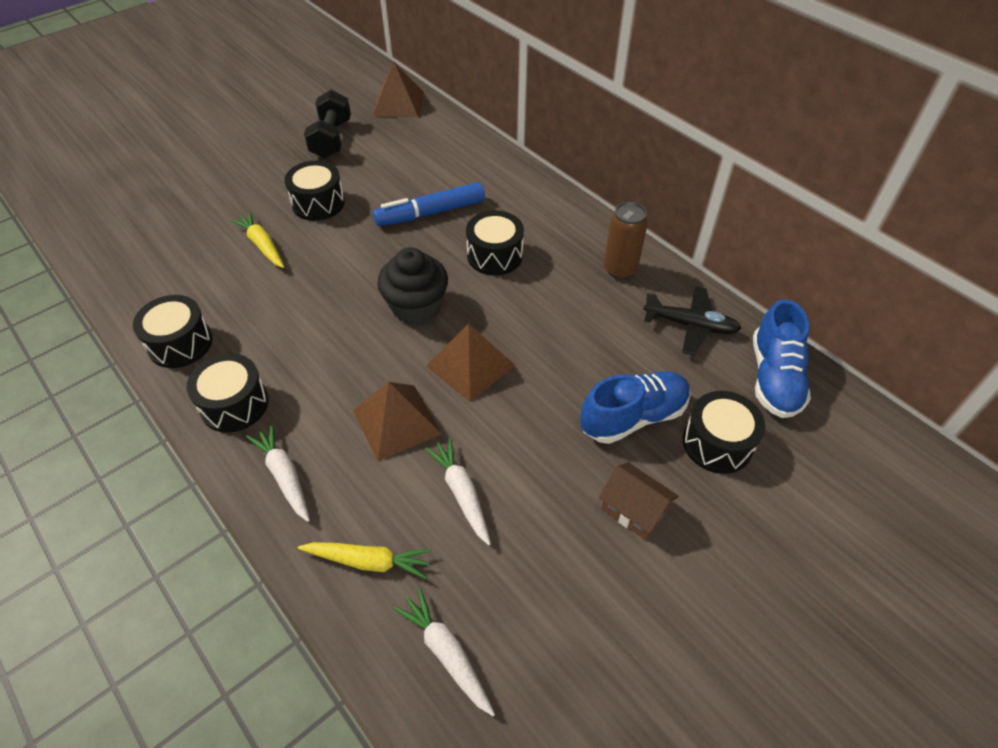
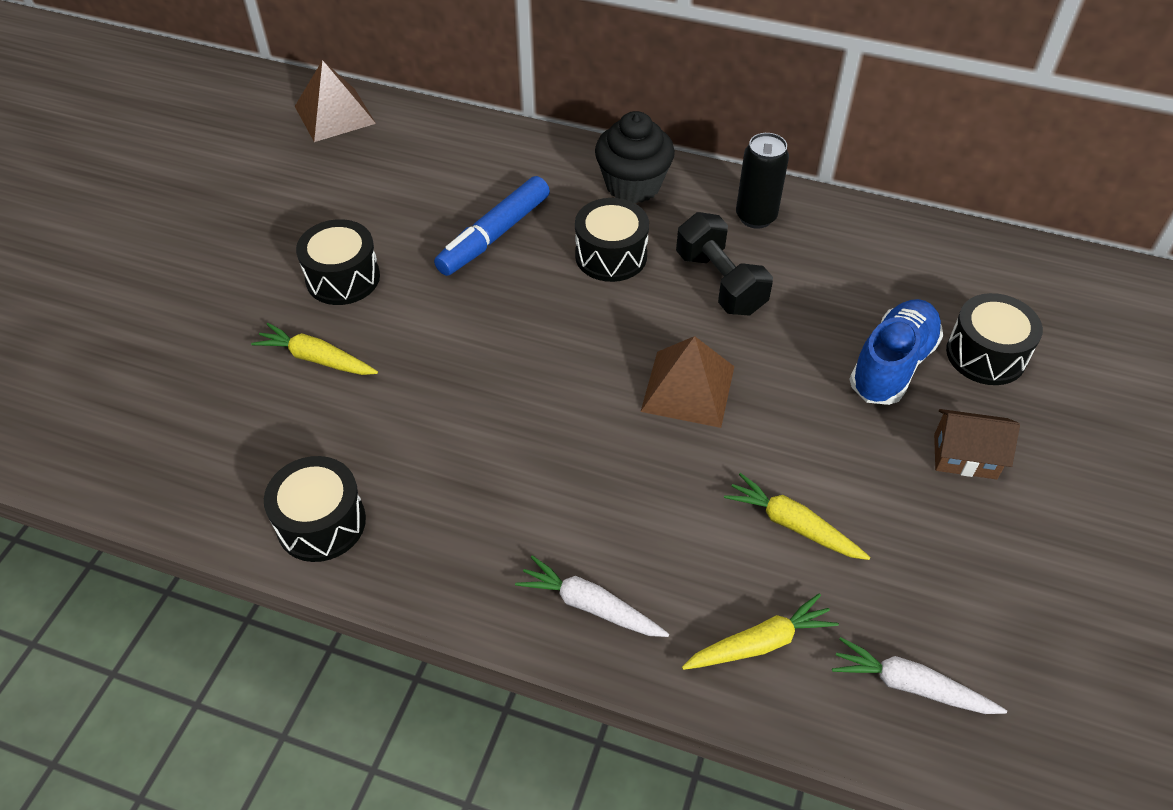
camera: 30 degrees left, 0 degrees up
black drum [186,353,269,433] -> none
black dumbbell [304,90,351,159] -> black dumbbell moved to [676,212,773,315]
brown pyramid [353,382,442,461] -> none
black cupcake [377,247,448,325] -> black cupcake moved to [595,111,675,203]
white carrot [425,438,491,545] -> yellow carrot [724,473,870,560]
brown can [604,202,648,279] -> black can [736,133,789,229]
black plane [643,286,742,355] -> none
blue shoe [753,299,811,418] -> none

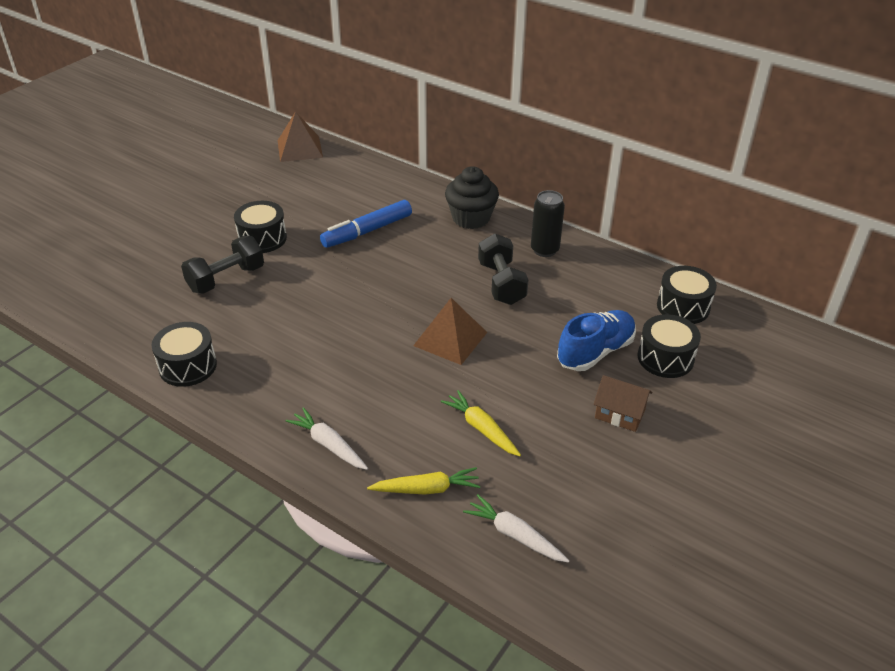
camera: 15 degrees right, 10 degrees down
yellow carrot [251,323,378,375] -> black dumbbell [181,236,264,294]
black drum [575,198,649,282] -> black drum moved to [657,266,717,324]

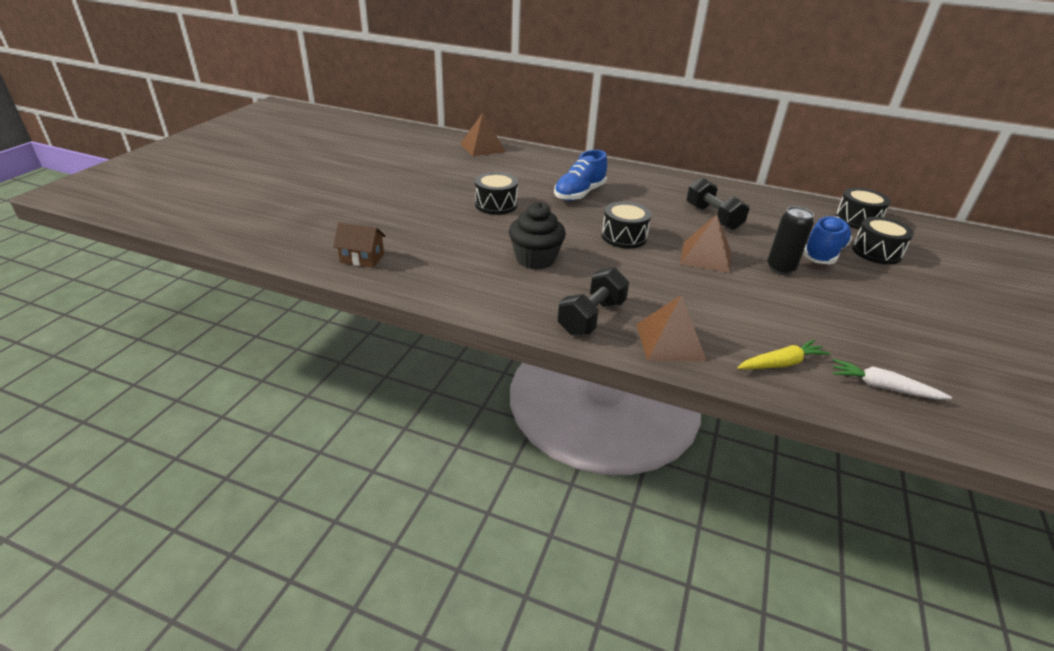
camera: 15 degrees left, 5 degrees down
black drum [151,322,217,387] -> black drum moved to [602,201,652,249]
black dumbbell [181,236,264,294] -> black dumbbell moved to [557,267,629,336]
white carrot [286,407,368,470] -> brown pyramid [636,295,707,361]
blue marker [320,200,412,248] -> blue shoe [554,150,607,201]
yellow carrot [441,390,521,456] -> none
black cupcake [445,166,499,229] -> black cupcake moved to [509,202,566,270]
black can [531,190,565,257] -> black can moved to [767,206,814,275]
brown house [593,375,652,432] -> brown house moved to [333,222,386,268]

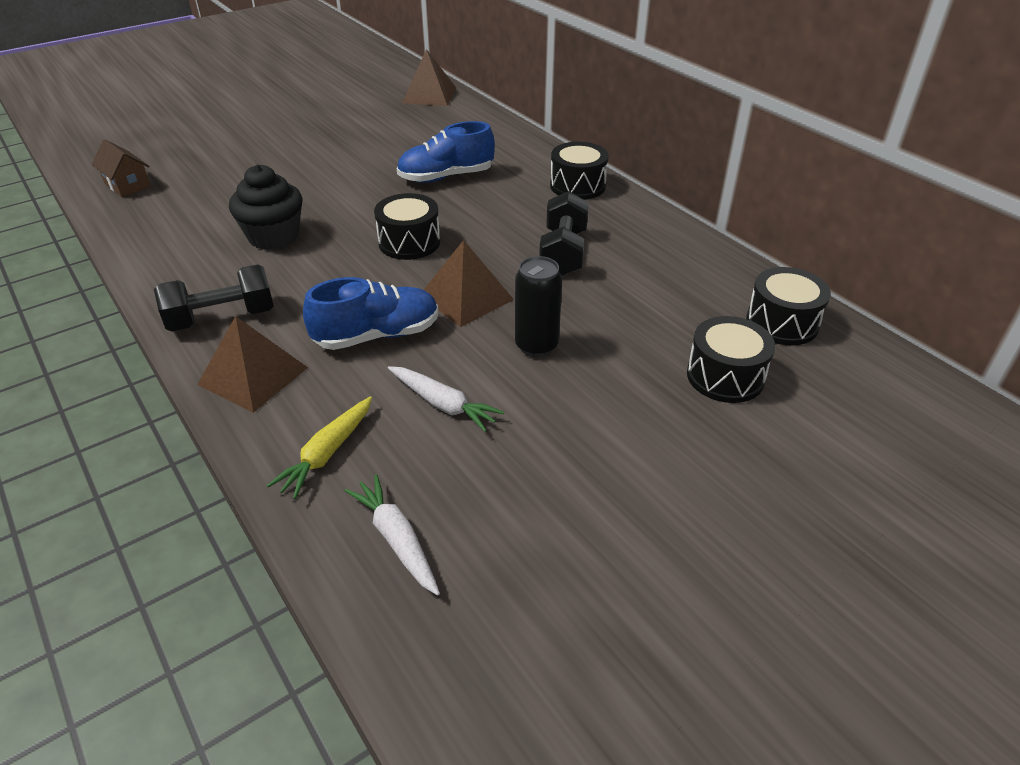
camera: 35 degrees right, 5 degrees up
black drum [475,172,518,215] -> black drum moved to [550,142,609,200]
yellow carrot [737,340,831,369] -> yellow carrot turned 105 degrees clockwise [267,396,372,499]
blue shoe [803,216,852,265] -> blue shoe moved to [303,277,439,350]
none -> white carrot [388,366,504,432]

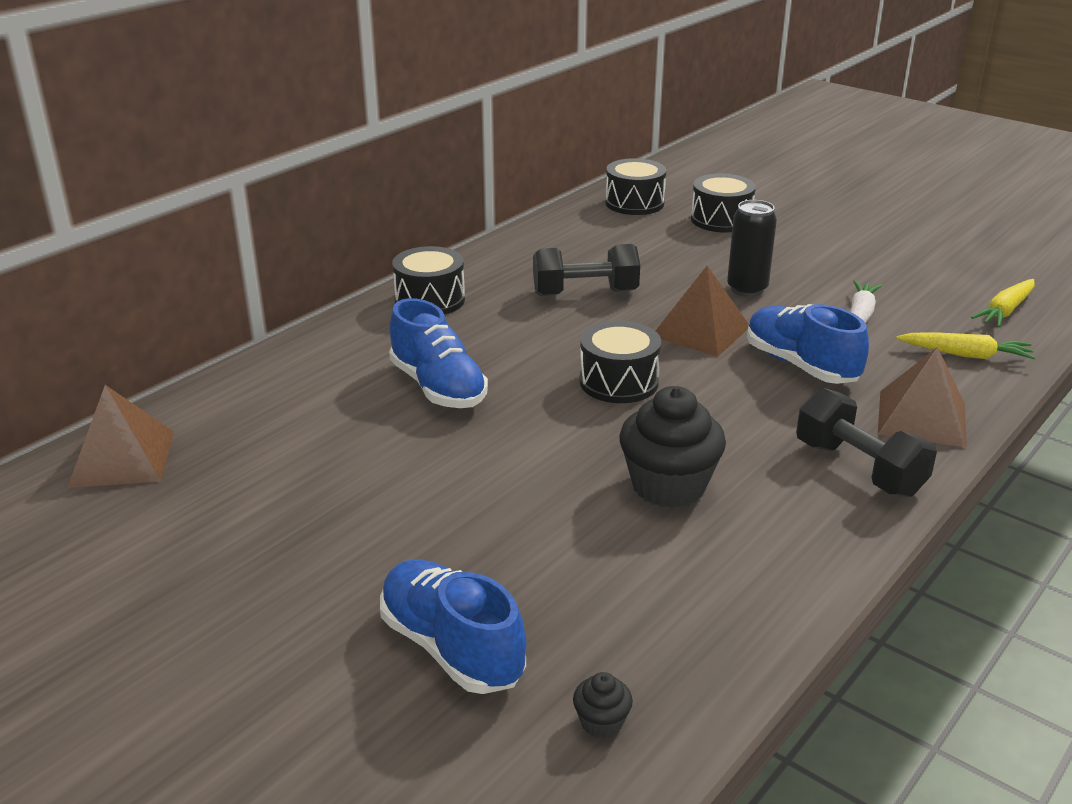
camera: 105 degrees left, 10 degrees down
brown house [92,139,151,197] -> black cupcake [573,672,633,739]
white carrot [345,474,440,596] -> yellow carrot [971,279,1035,327]
none -> blue shoe [380,559,526,694]

